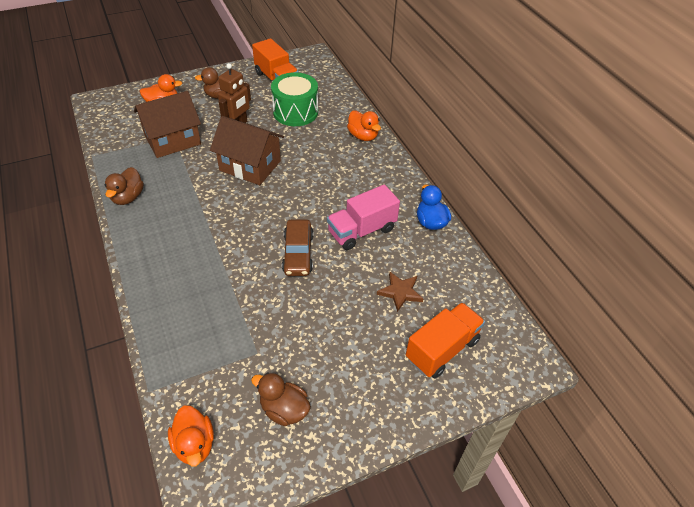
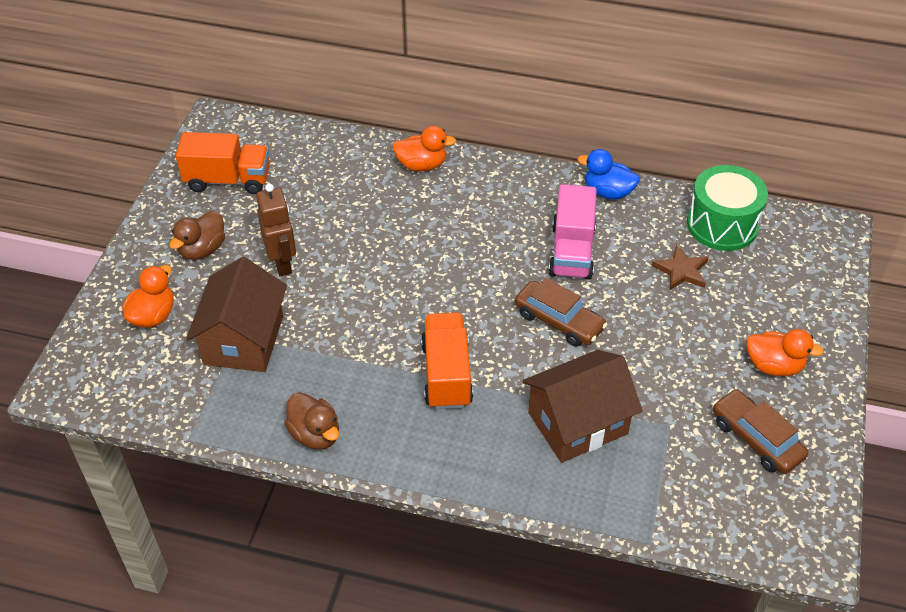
camera: 50 degrees left, 0 degrees up
orange duck [168,405,214,467] -> orange duck moved to [746,329,824,376]
brown house [210,116,284,185] -> brown house moved to [523,350,643,463]
brown duck [251,372,311,426] -> brown car [713,389,808,474]
green drum [271,72,318,126] -> green drum moved to [687,165,768,251]
orange truck [406,302,485,378] -> orange truck moved to [421,312,473,409]

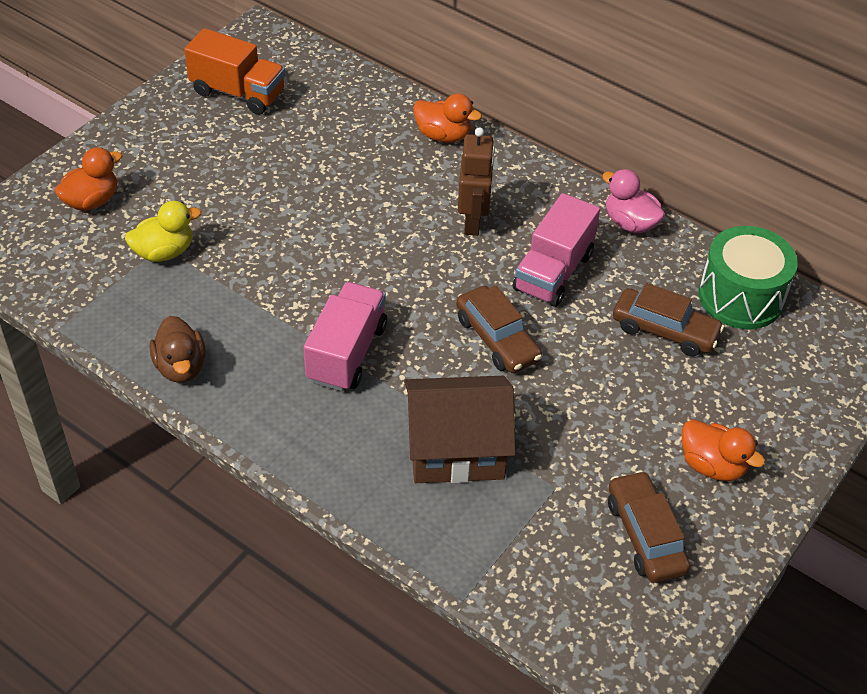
camera: 20 degrees right, 0 degrees up
brown duck [169,211,225,260] -> none
brown house [186,257,287,372] -> yellow duck [125,201,201,262]
brown robot [256,184,296,276] -> brown robot moved to [458,127,495,236]
orange truck [421,312,473,409] -> pink truck [304,282,387,391]
blue duck [578,149,640,199] -> pink duck [602,169,665,233]
brown star [652,244,709,290] -> brown car [613,283,724,356]

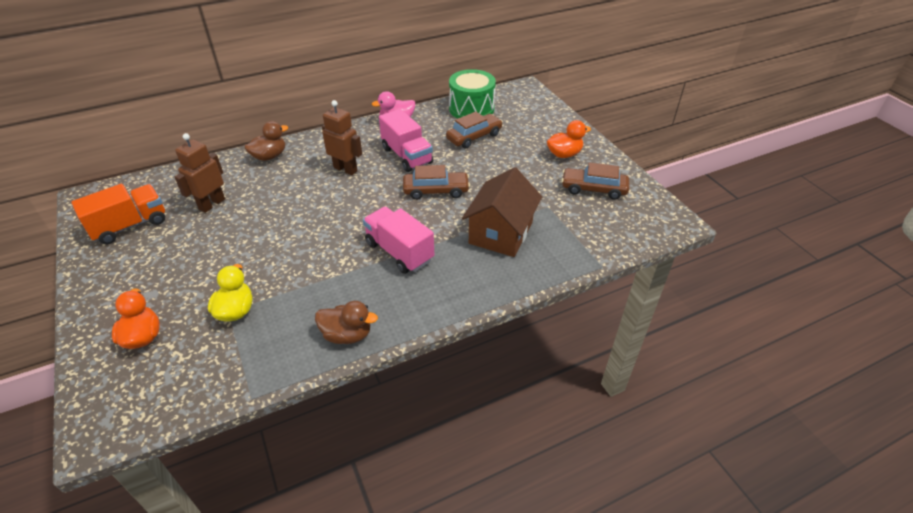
camera: 60 degrees left, 5 degrees down
orange duck [413,93,482,143] -> brown duck [245,121,288,161]
none -> brown robot [174,133,225,213]

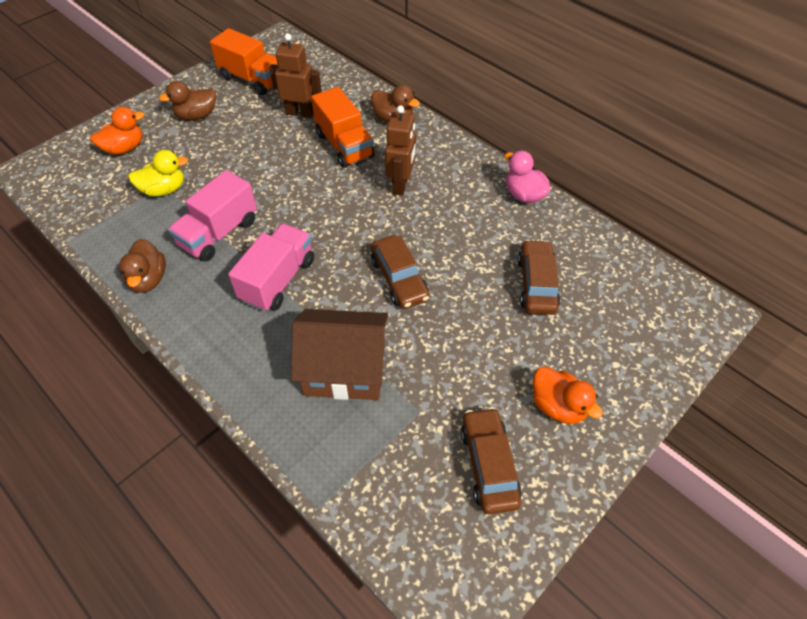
camera: 70 degrees right, 10 degrees up
pink truck [379,109,433,172] -> pink truck moved to [168,170,257,262]
brown car [446,112,503,148] -> brown car turned 120 degrees counterclockwise [518,240,560,315]
green drum [449,69,496,118] -> none
none -> brown duck [159,81,216,120]
none -> orange truck [311,87,375,168]

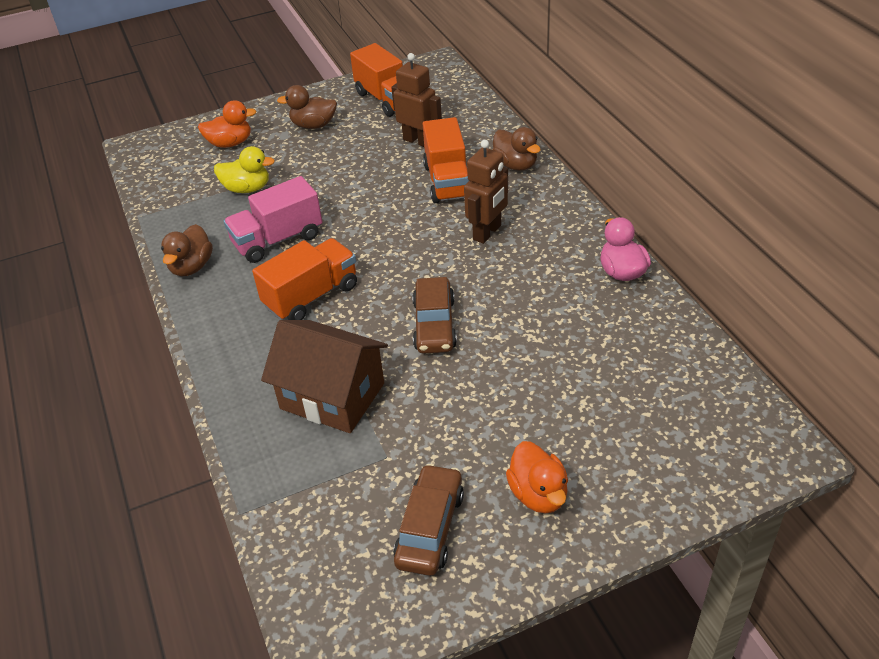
camera: 25 degrees right, 10 degrees down
pink truck [228,223,314,311] -> orange truck [252,238,357,320]
brown car [518,240,560,315] -> none

